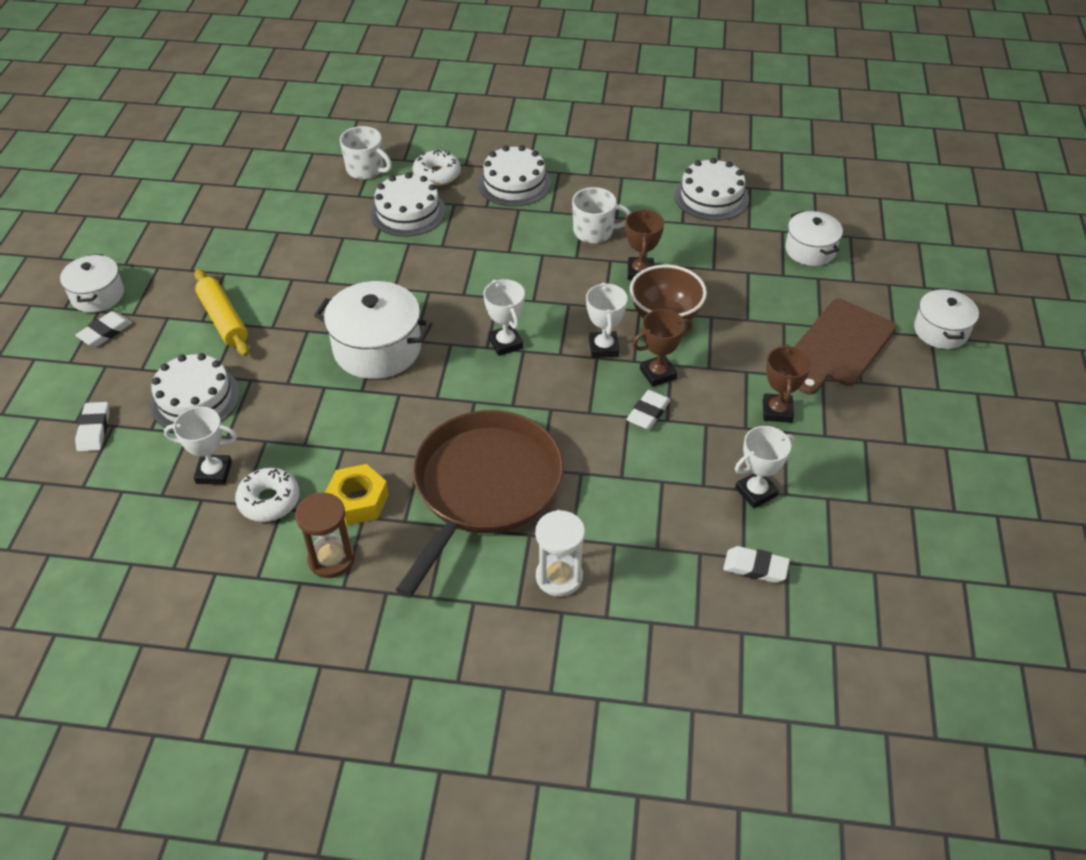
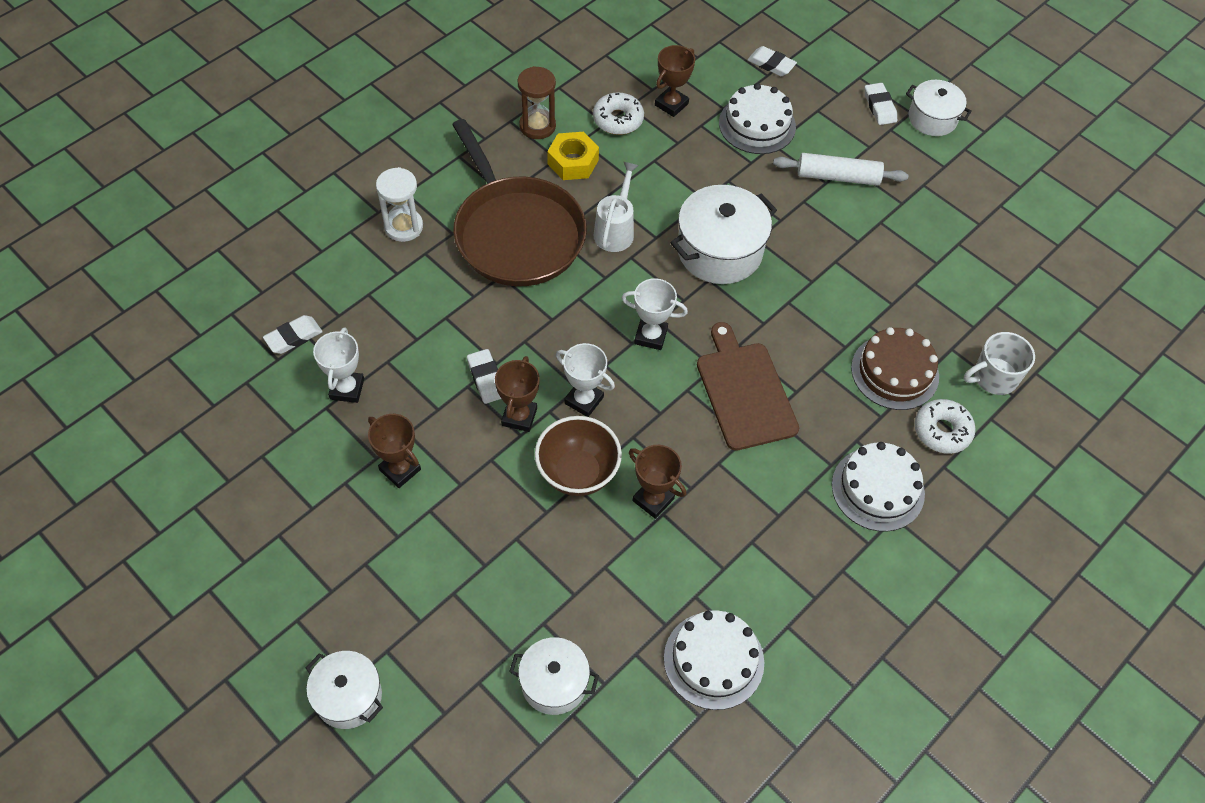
camera: 125 degrees right, 10 degrees up
white trophy [164,407,237,485] -> brown trophy [655,45,695,117]
yellow rolling pin [194,269,250,356] -> white rolling pin [773,153,908,186]
white cake [370,172,446,237] -> brown cake [851,327,939,410]
white mug [572,187,631,244] -> none
brown cutting board [794,299,896,395] -> brown cutting board moved to [697,322,799,451]
none -> white watering can [594,162,639,252]

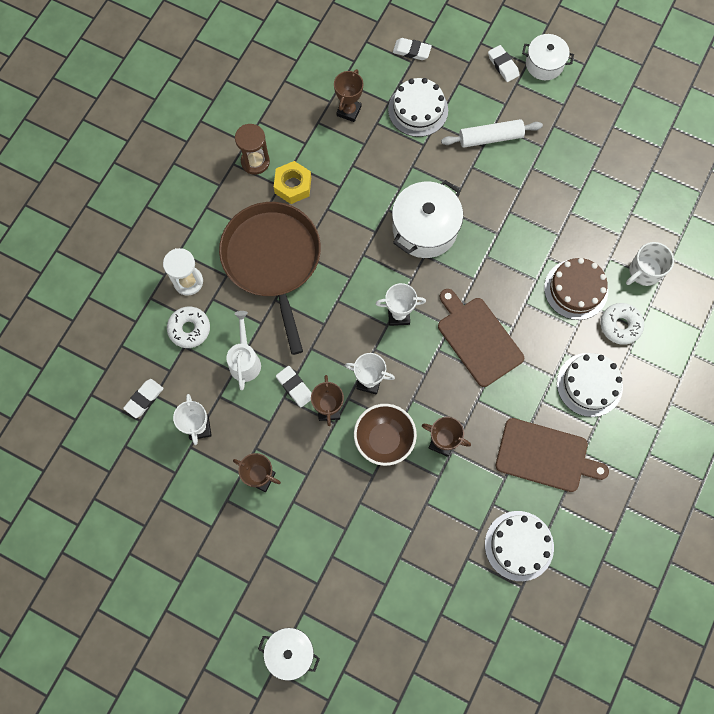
camera: 15 degrees left, 15 degrees up
brown pan [452,119,587,286] -> brown pan turned 150 degrees counterclockwise [219,202,321,355]
white pot [509,637,599,715] -> none
white donut [593,92,644,135] -> white donut moved to [167,307,210,348]
white watering can [594,162,639,252] -> white watering can moved to [226,311,261,390]
none -> brown cutting board [496,418,609,492]

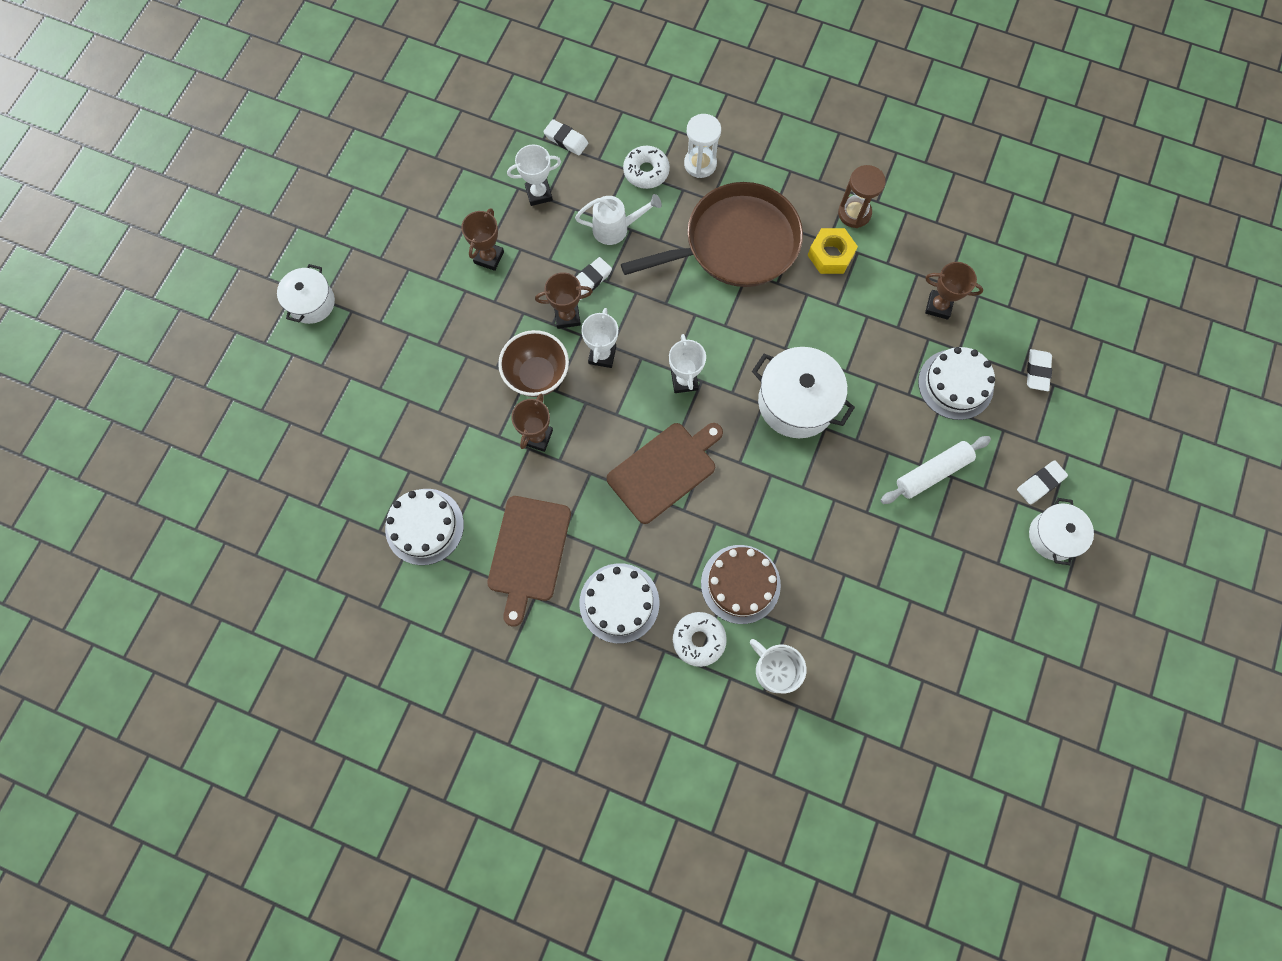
camera: 85 degrees right, 0 degrees up
white rolling pin [441,119,543,148] -> white rolling pin turned 75 degrees clockwise [881,436,991,504]

